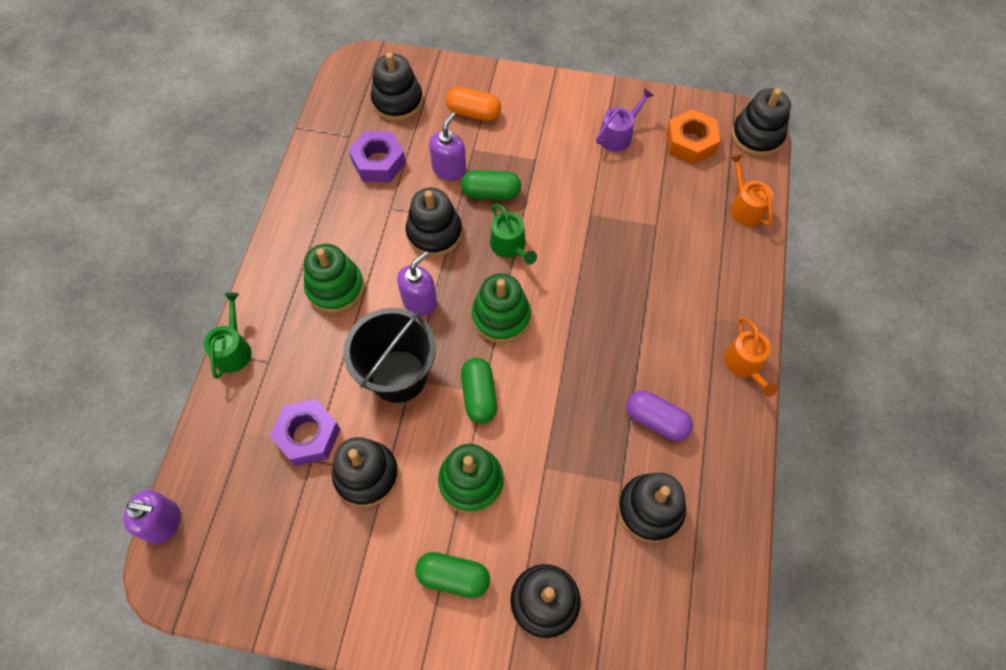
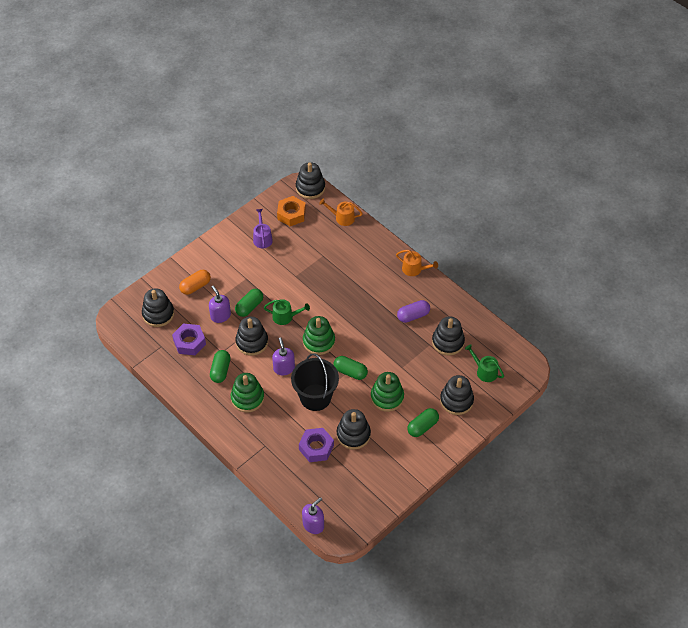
camera: 55 degrees left, 10 degrees down
green watering can [204,292,252,379] -> green watering can moved to [465,344,504,382]
none -> green capsule [210,350,230,383]

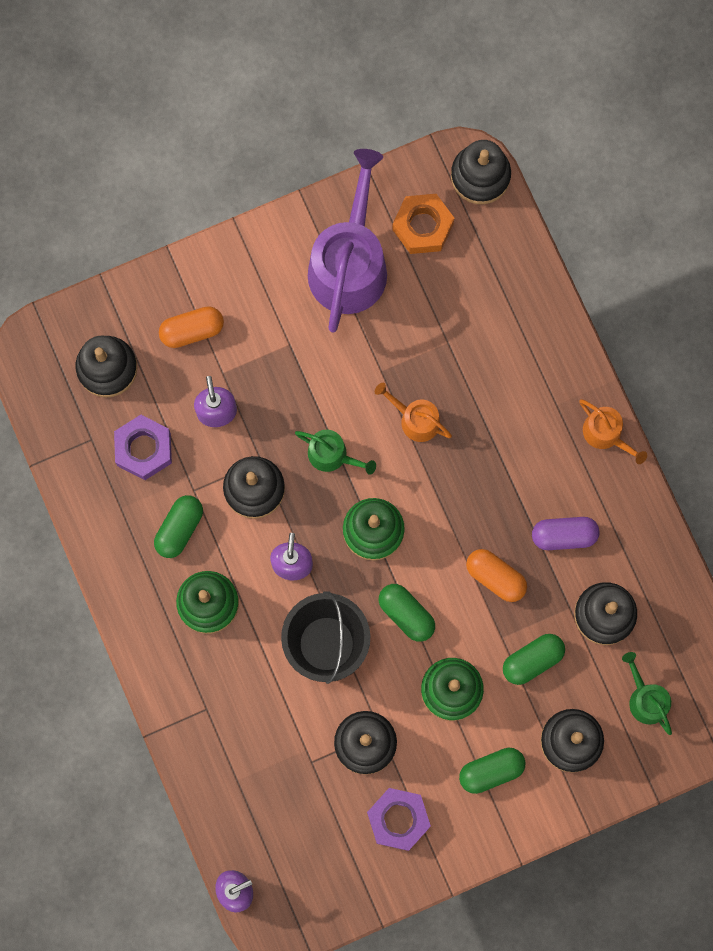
camera: 20 degrees right, 25 degrees up
green capsule [235,289,263,317] -> green capsule moved to [503,634,565,685]
purple watering can [253,209,273,248] -> purple watering can [308,149,387,333], size x2.08
purple nut [299,428,334,462] -> purple nut moved to [367,788,431,851]
orange watering can [319,199,363,226] -> orange watering can moved to [375,383,452,442]
none -> orange capsule [466,549,527,602]

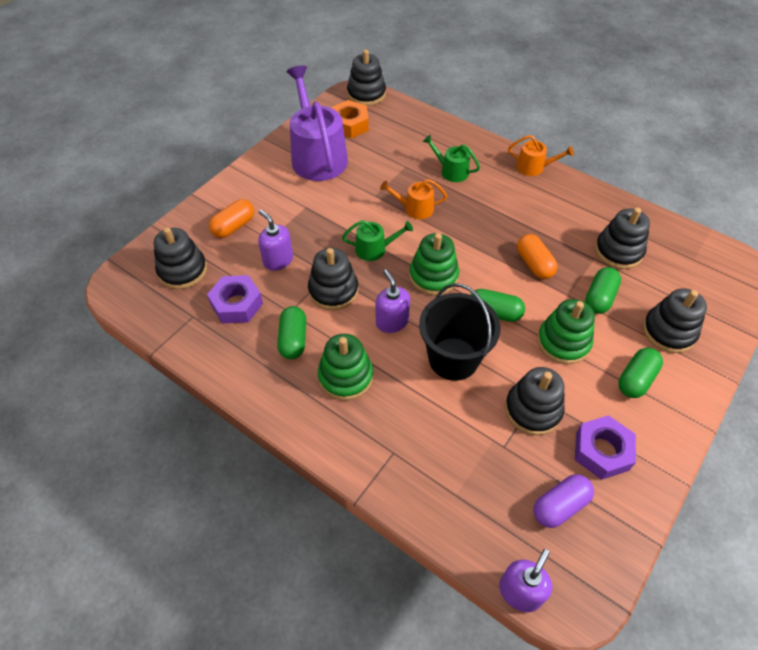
camera: 30 degrees left, 25 degrees down
orange capsule [466,549,527,602] -> orange capsule turned 60 degrees clockwise [517,234,558,279]
purple capsule [532,517,599,550] -> purple capsule moved to [534,474,594,528]
green watering can [622,652,672,735] -> green watering can moved to [423,135,480,182]

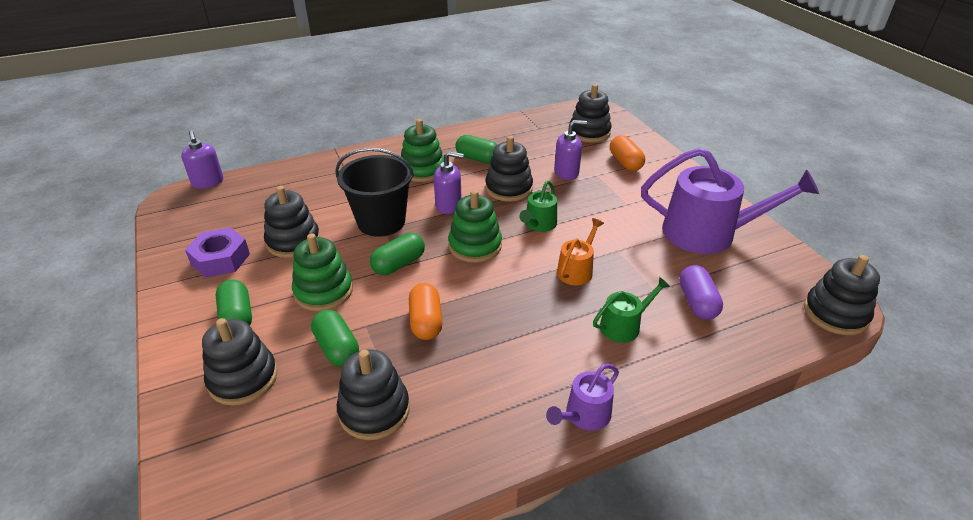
camera: 120 degrees right, 15 degrees down
purple nut [207,275,263,323] -> none
orange nut [331,100,369,138] -> none
orange watering can [508,135,574,176] -> purple watering can [546,364,619,431]
orange capsule [517,234,558,279] -> orange capsule turned 75 degrees clockwise [409,283,443,340]
purple capsule [534,474,594,528] -> purple capsule moved to [679,265,723,320]

